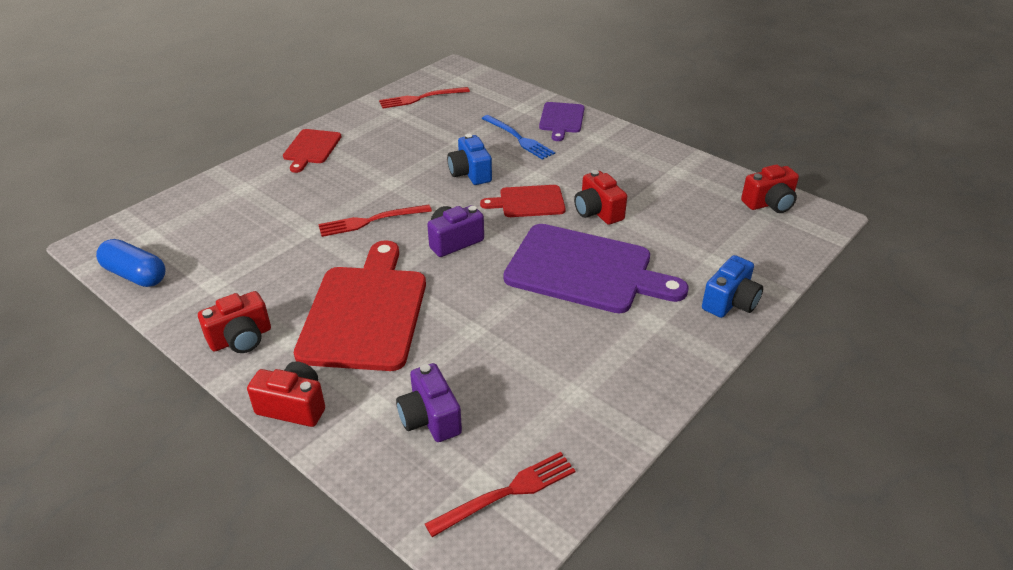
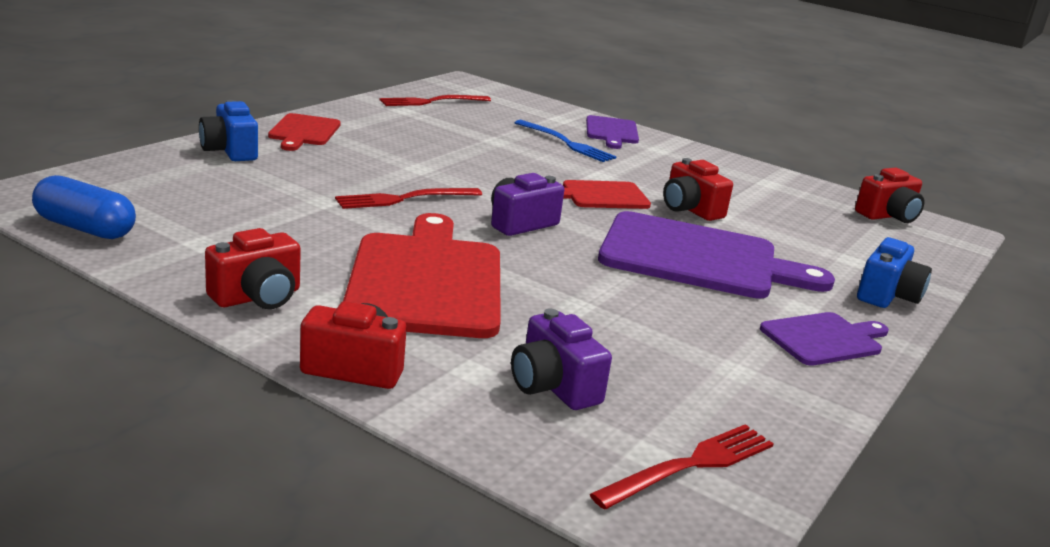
camera: 10 degrees left, 15 degrees down
blue camera [447,134,492,185] -> blue camera moved to [199,100,258,161]
none -> purple cutting board [760,312,889,366]

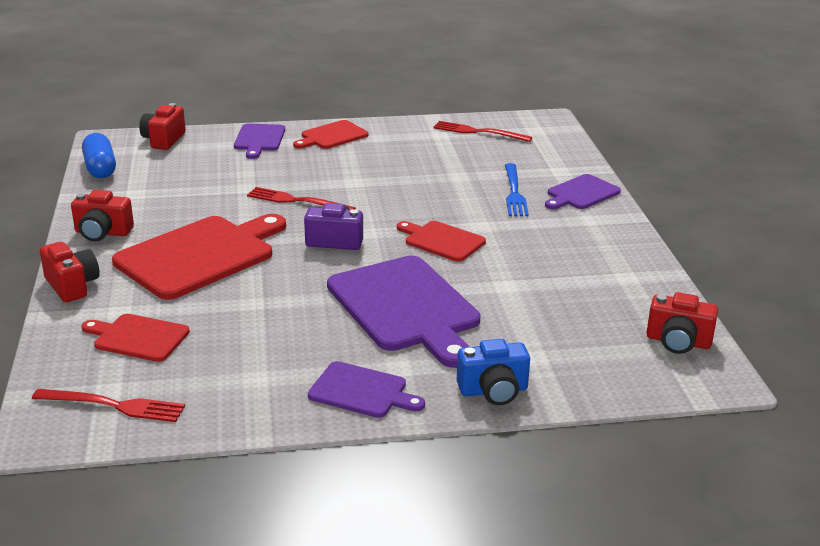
camera: 50 degrees right, 5 degrees up
blue camera [199,100,258,161] -> purple cutting board [234,124,285,159]
purple camera [511,308,612,410] -> red cutting board [82,314,190,362]
red camera [663,158,733,221] -> red camera moved to [139,103,186,150]

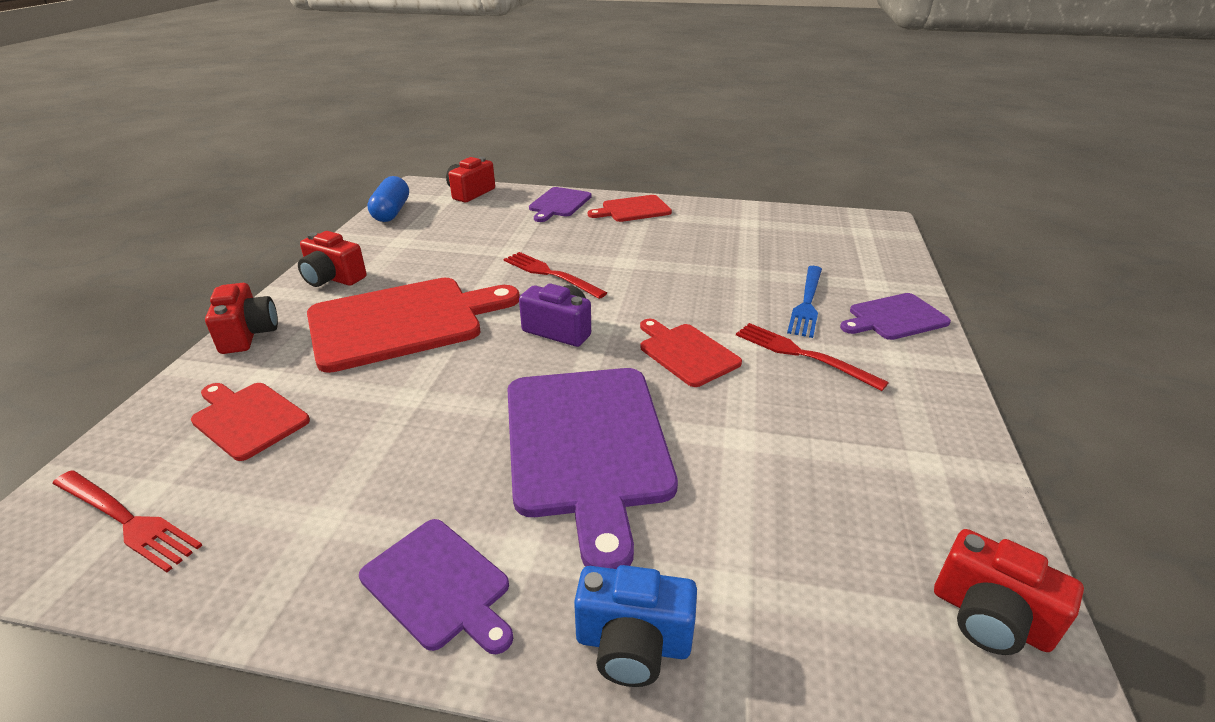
camera: 20 degrees right, 5 degrees up
red fork [433,121,532,142] -> red fork moved to [736,323,889,391]

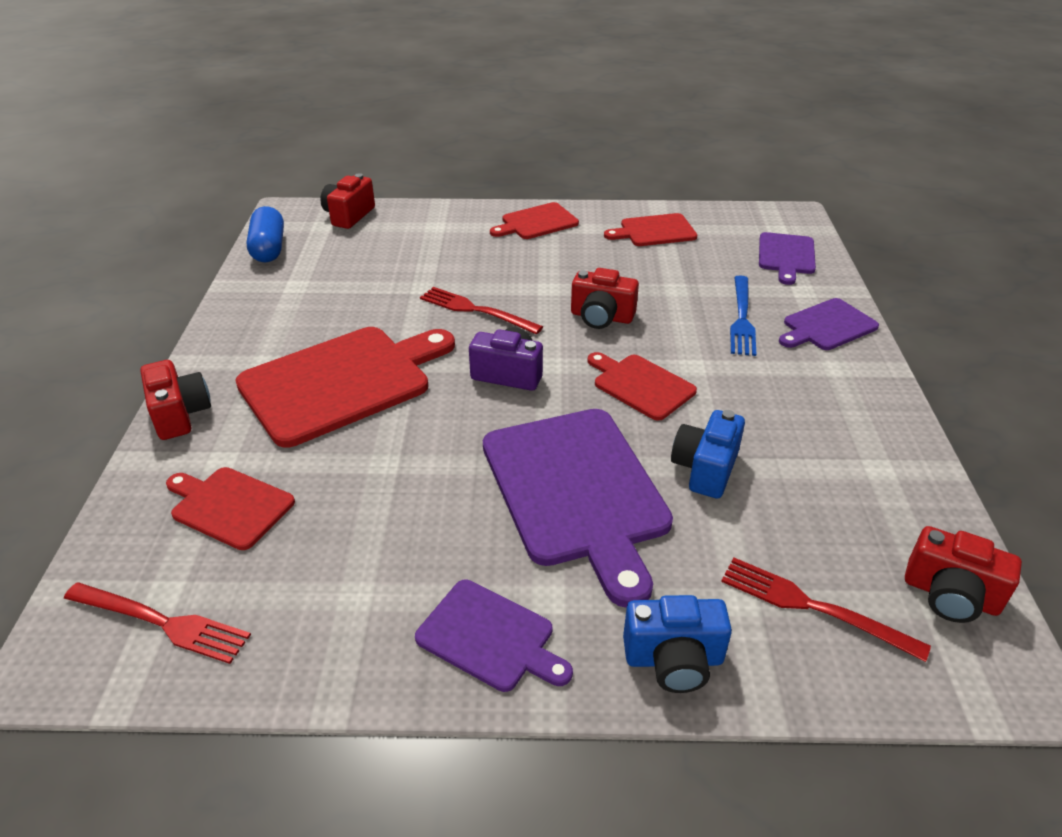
camera: 10 degrees left, 5 degrees up
red camera [298,231,367,287] -> red camera moved to [571,268,639,329]
purple cutting board [529,187,592,222] -> purple cutting board moved to [759,232,816,285]
red fork [736,323,889,391] -> red fork moved to [721,558,931,662]
none -> red cutting board [604,213,697,246]
none -> blue camera [671,410,745,499]

